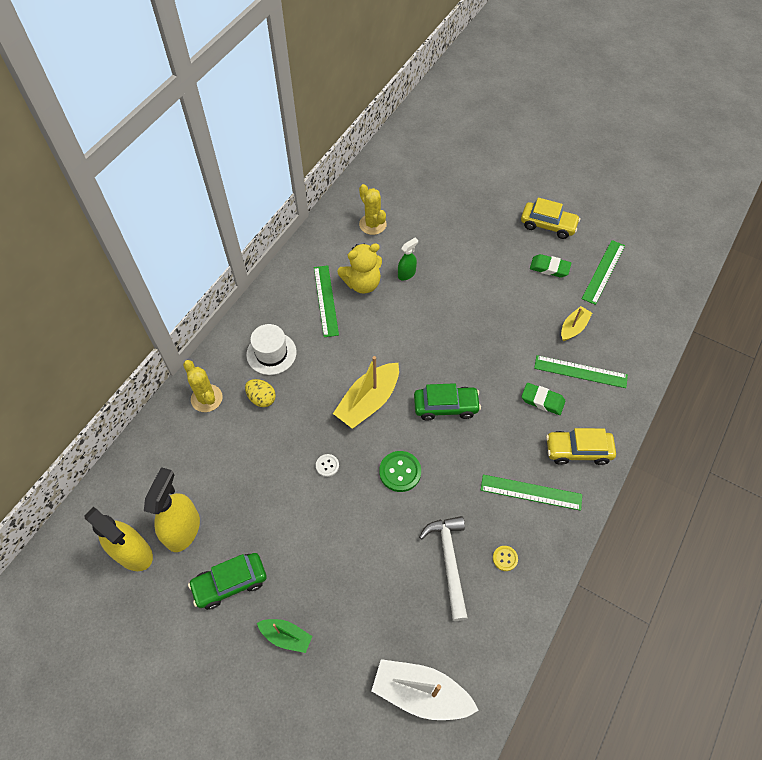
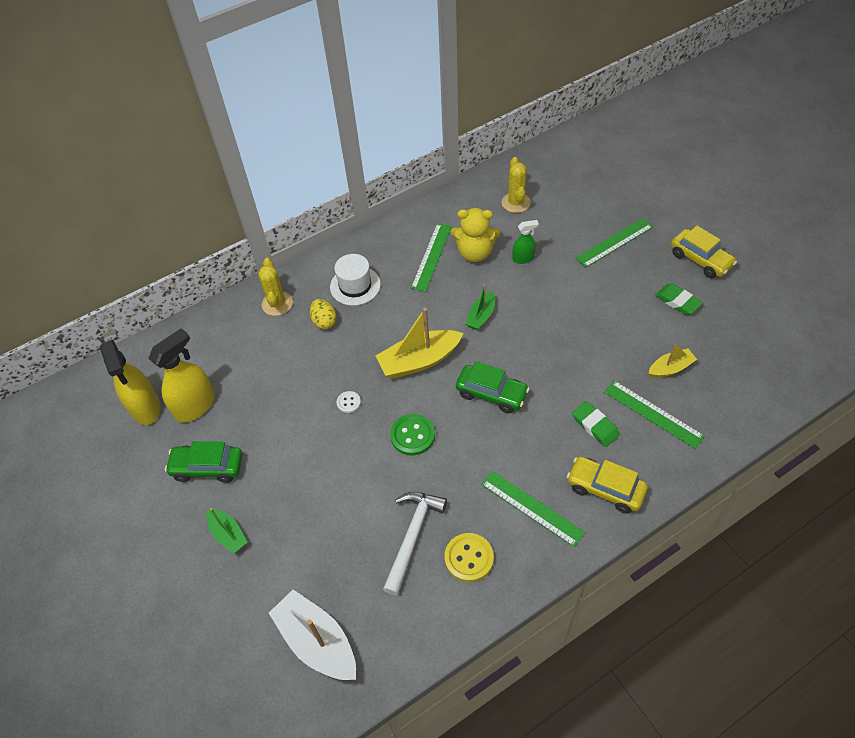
camera: 30 degrees right, 5 degrees down
yellow button [493,546,518,571] -> yellow button [444,533,494,582], size x1.79
green ruler [582,240,625,305] -> green ruler moved to [575,218,653,268]
none -> green boat [465,284,495,330]

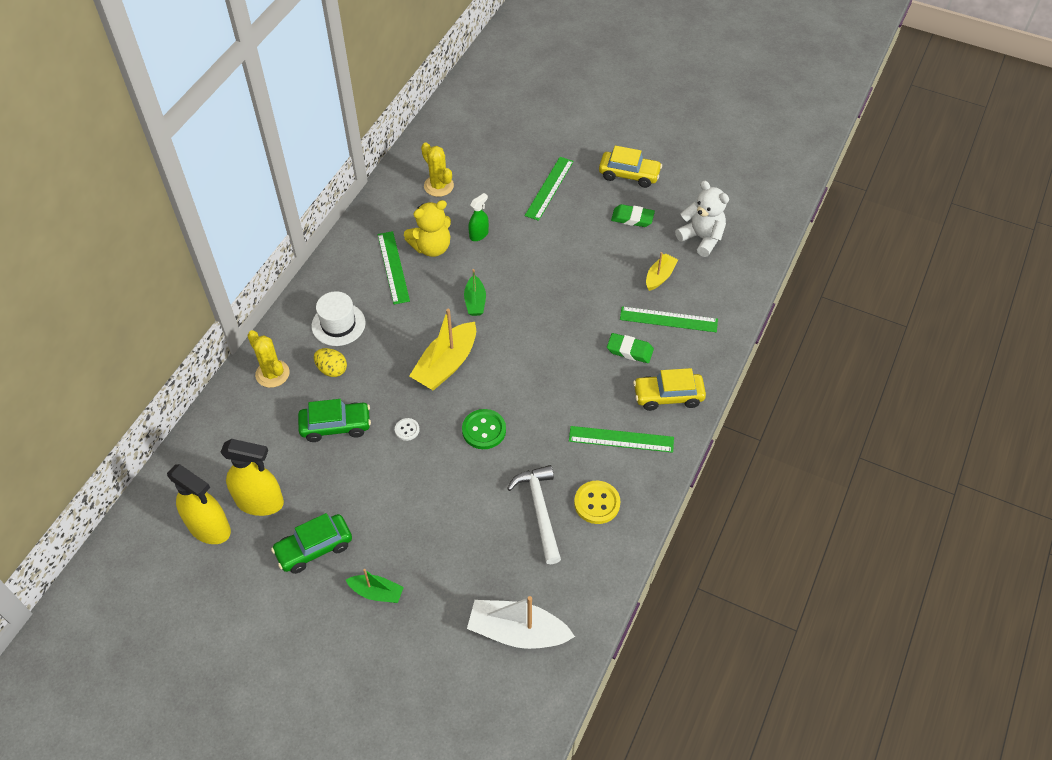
camera: 35 degrees left, 0 degrees up
yellow spray bottle [148,328,215,422] -> yellow spray bottle turned 90 degrees clockwise [221,439,284,516]
green car [456,361,530,413] -> green car moved to [298,399,371,442]
none -> white teddy bear [675,181,729,257]

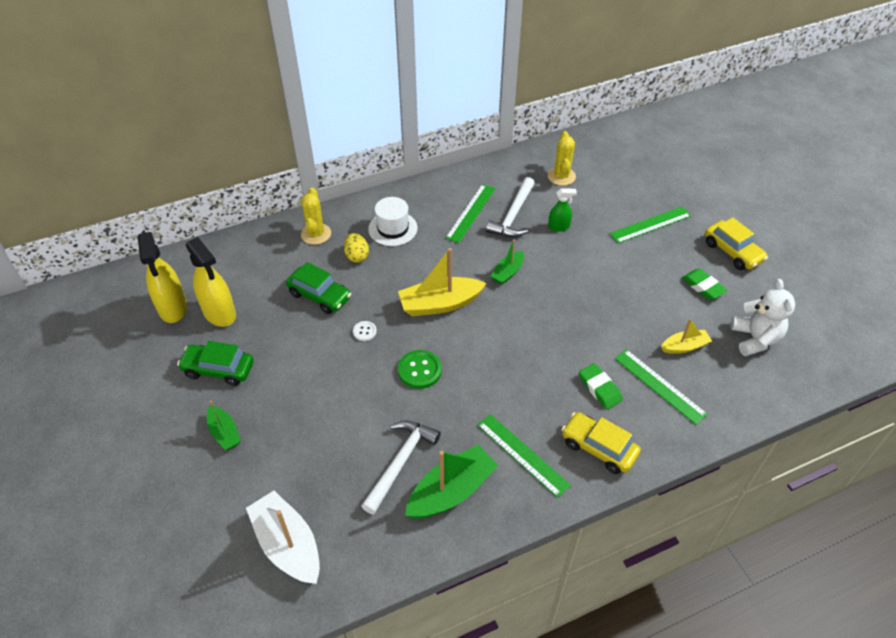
camera: 40 degrees right, 5 degrees down
yellow teddy bear [404,200,451,257] -> white hammer [486,177,535,237]
yellow button [574,481,621,524] -> green boat [405,444,498,519]

